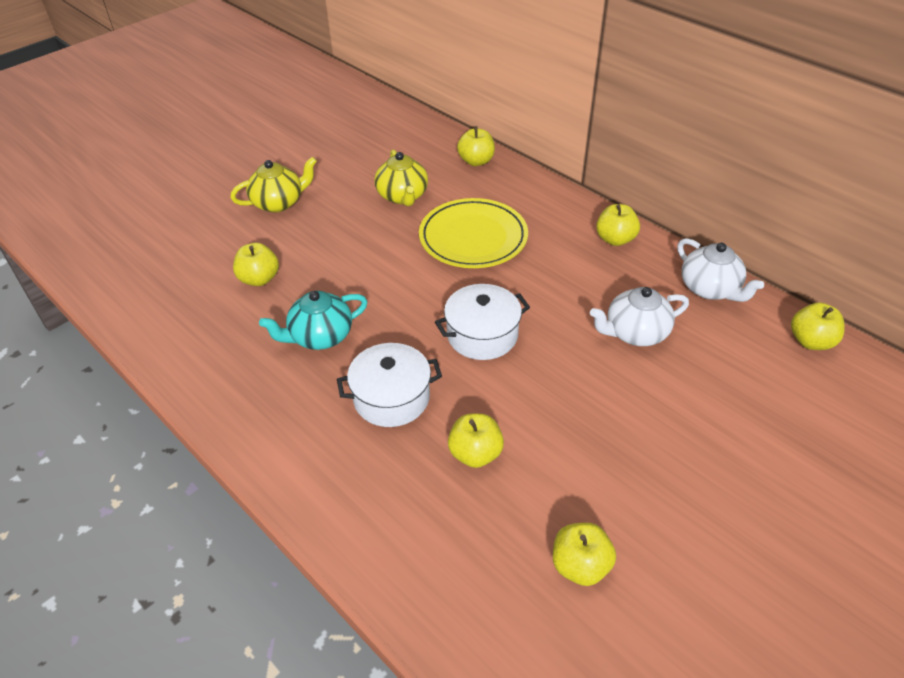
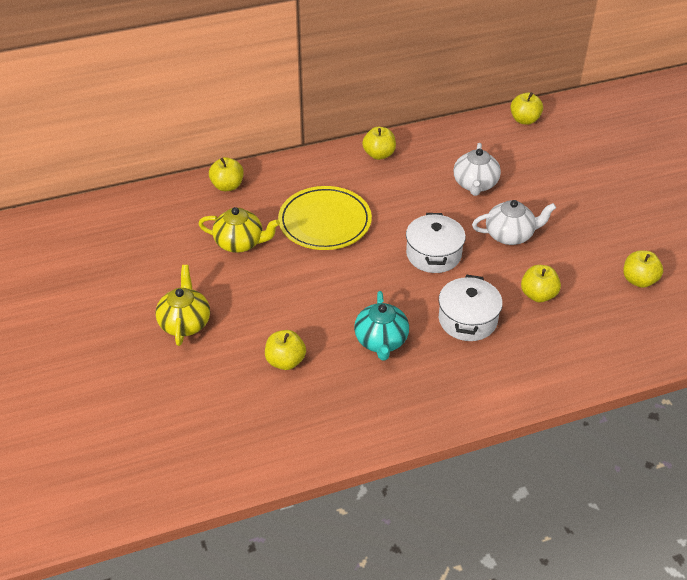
camera: 65 degrees left, 0 degrees up
white teapot [677,238,764,302] -> white teapot moved to [472,200,556,245]

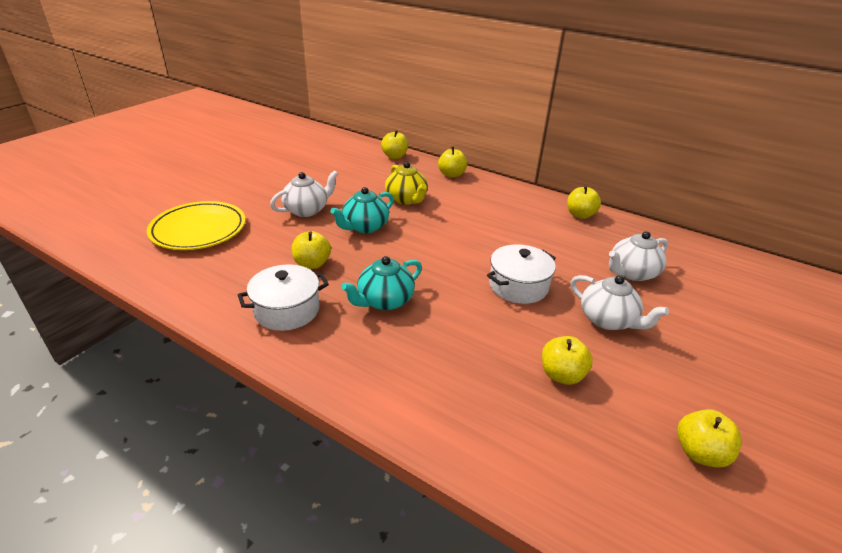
camera: 50 degrees right, 10 degrees down
yellow teapot [156,265,210,346] -> white teapot [270,170,338,217]
yellow plate [278,186,372,250] -> yellow plate moved to [147,201,246,250]
white pot [439,275,503,341] -> white pot moved to [238,264,329,331]
yellow apple [510,92,543,125] -> yellow apple moved to [381,130,408,159]
none -> turquoise teapot [330,187,394,233]

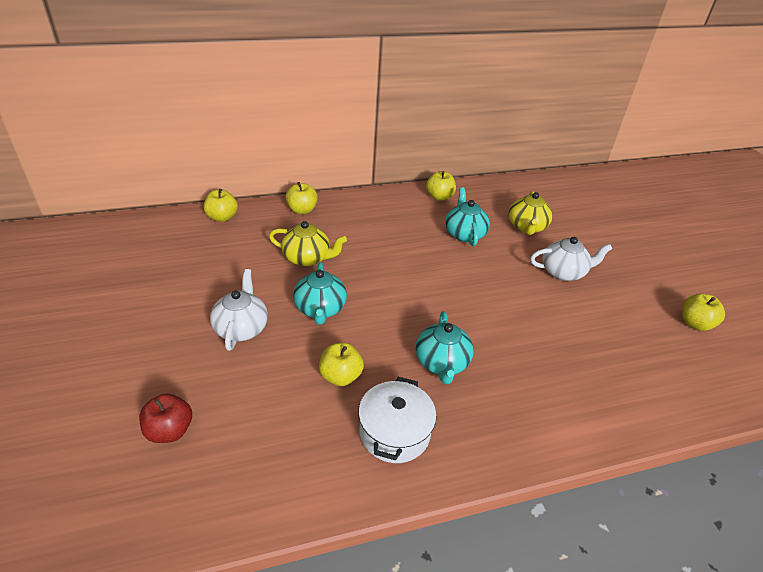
camera: 50 degrees left, 5 degrees up
yellow plate [147,201,246,250] -> red apple [139,394,192,443]
white pot [487,244,556,304] -> none
yellow apple [542,336,593,385] -> none
white teapot [609,231,668,281] -> yellow teapot [508,191,552,235]
none -> turquoise teapot [445,187,490,246]

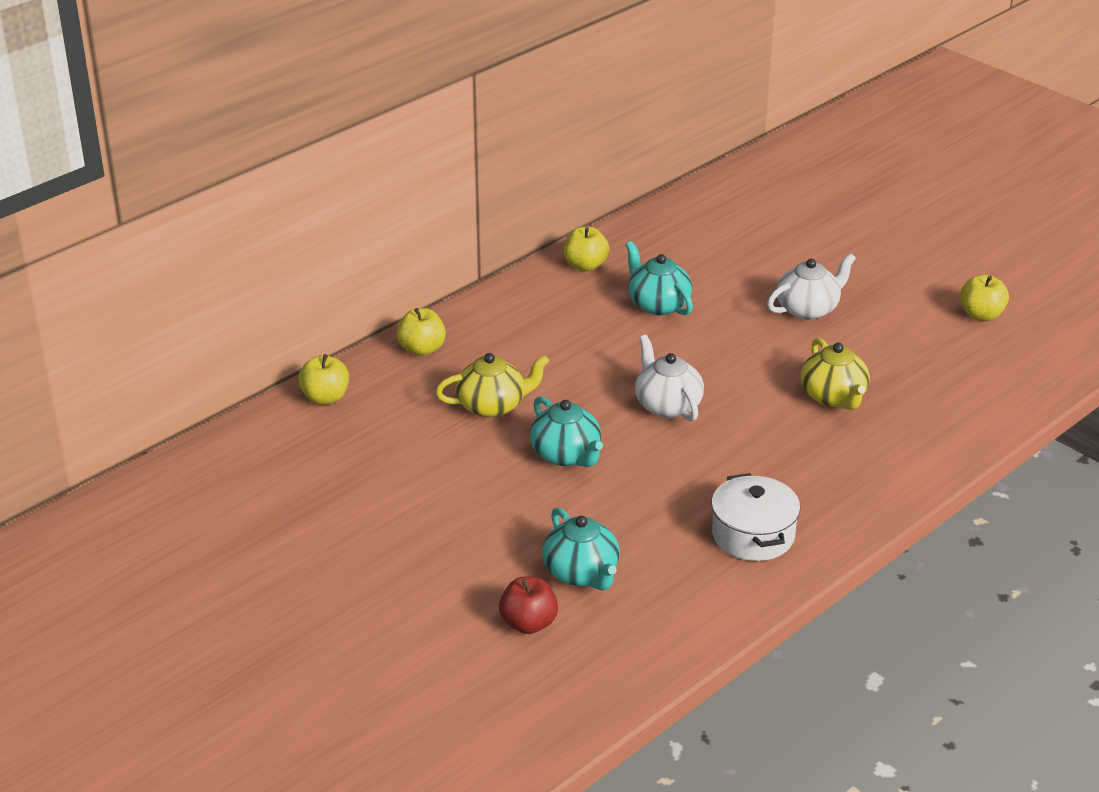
camera: 25 degrees left, 5 degrees down
white teapot [210,269,268,351] -> white teapot moved to [635,335,704,421]
yellow apple [319,343,364,386] -> none
turquoise teapot [416,311,474,384] -> turquoise teapot moved to [542,507,620,591]
yellow teapot [508,191,552,235] -> yellow teapot moved to [800,338,870,410]

